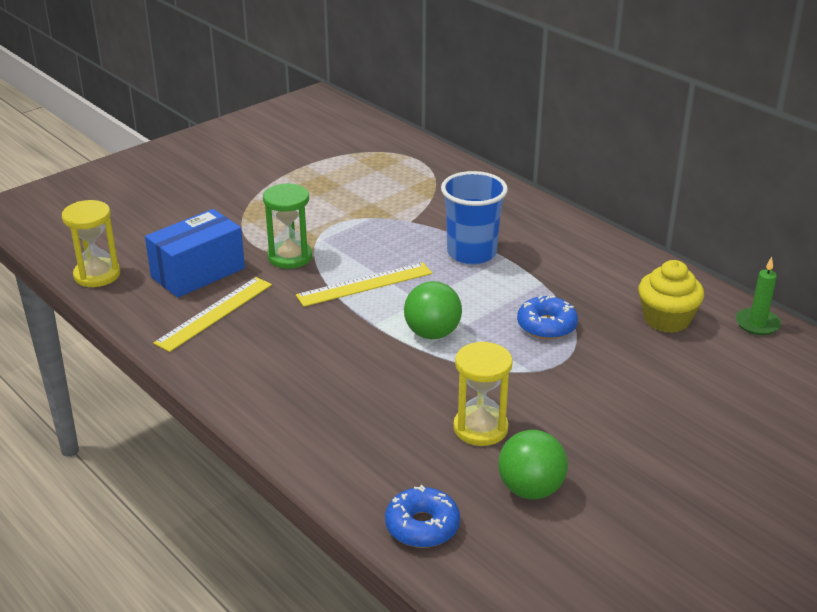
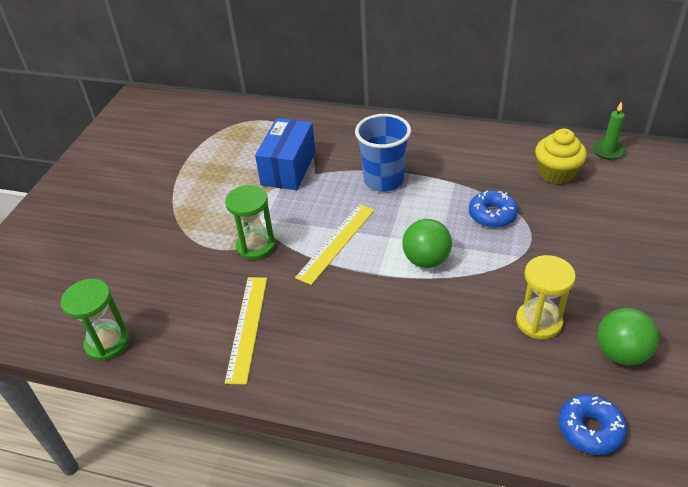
camera: 30 degrees left, 10 degrees up
yellow hourglass [62,200,120,287] -> green hourglass [61,279,130,361]
blue box [145,209,245,298] -> blue box moved to [255,118,316,190]

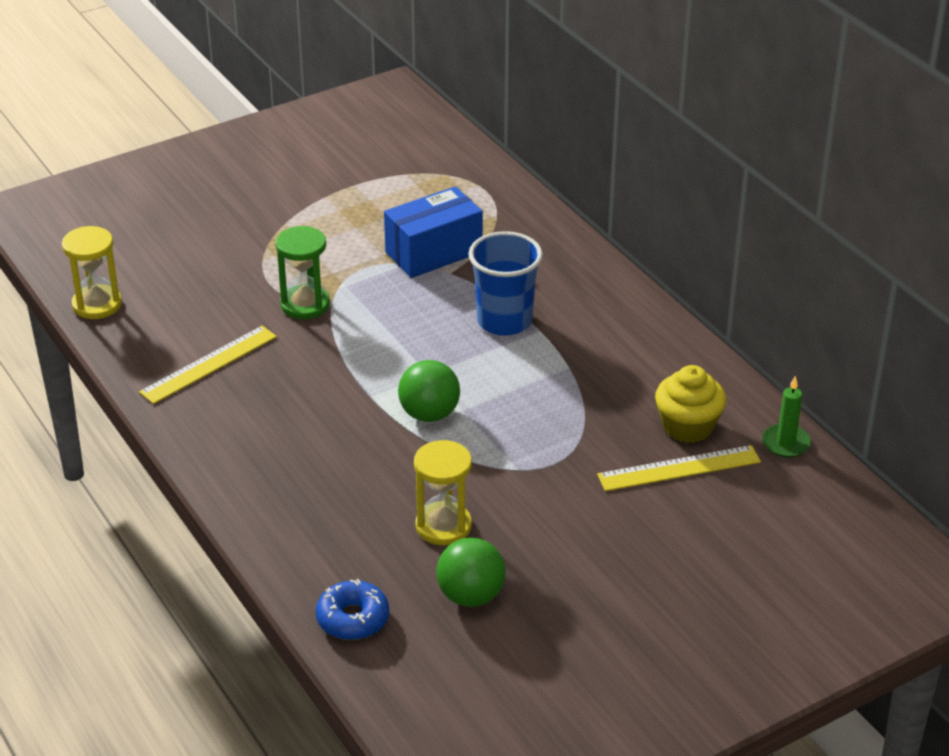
camera: 40 degrees right, 5 degrees down
green hourglass [61,279,130,361] -> yellow hourglass [62,226,122,319]
yellow ruler [295,204,375,285] -> yellow ruler moved to [597,445,761,491]
blue donut [469,190,518,228] -> none

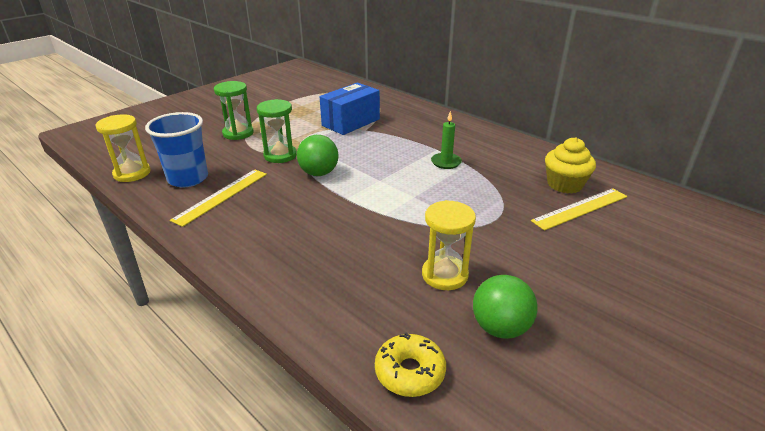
camera: 15 degrees left, 5 degrees down
blue donut [316,579,389,640] -> yellow donut [375,333,446,397]
green ball [398,360,460,422] -> green ball moved to [297,135,339,176]
blue cup [468,231,543,336] -> blue cup moved to [145,112,208,188]
green candle [762,376,811,458] -> green candle moved to [431,111,462,169]
none -> green hourglass [214,81,254,140]

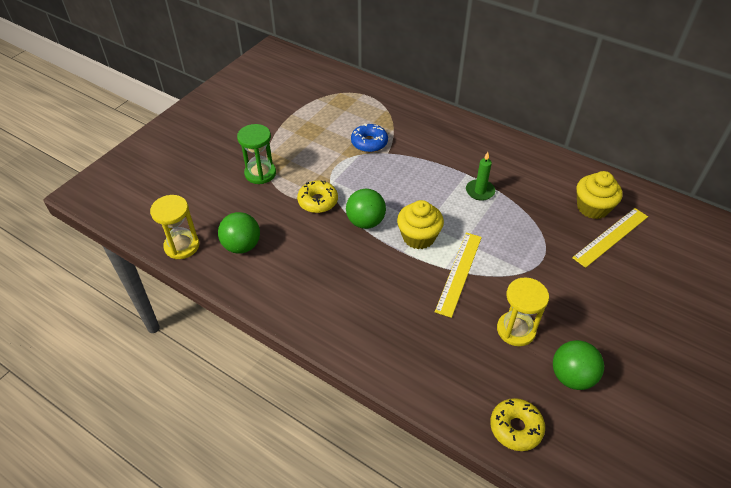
camera: 10 degrees left, 15 degrees up
blue cup [145,112,208,188] -> green ball [218,212,260,254]
yellow ruler [170,169,267,227] -> yellow ruler moved to [435,233,482,318]
green hourglass [257,99,297,163] -> yellow donut [297,180,338,213]
blue box [320,83,380,135] -> blue donut [351,123,388,152]
none -> yellow cupcake [397,200,444,249]

